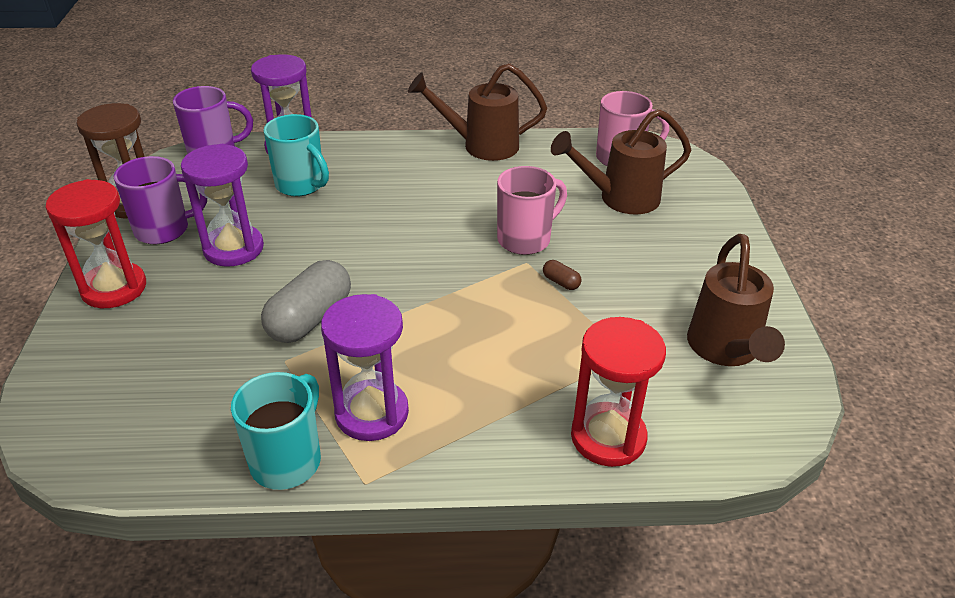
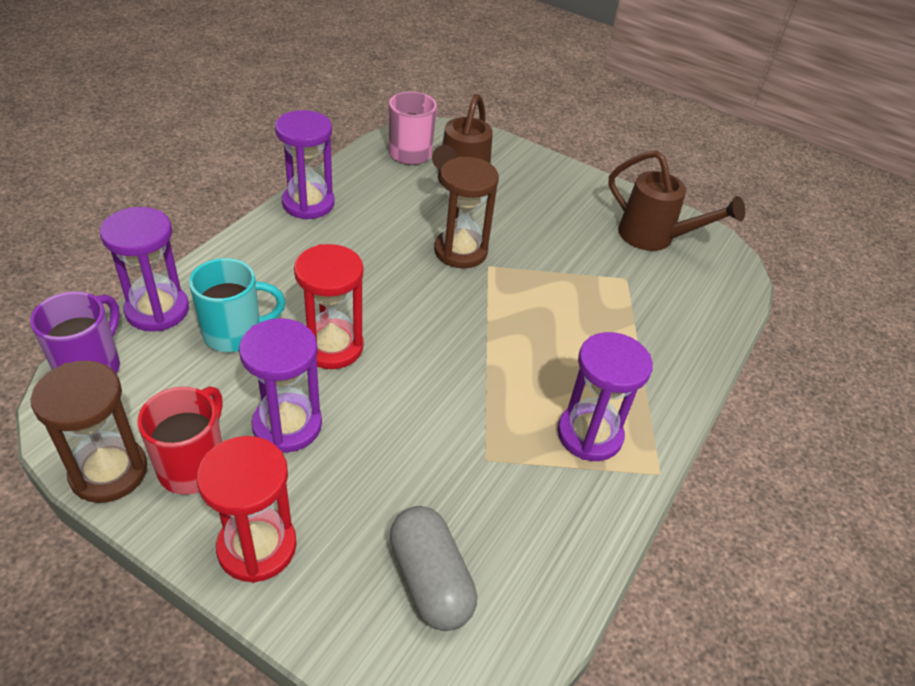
camera: 60 degrees left, 5 degrees up
purple mug [114,156,207,244] -> red mug [137,386,223,495]
turquoise mug [231,372,321,490] -> none
grey capsule [261,260,351,343] -> grey capsule moved to [390,506,477,631]
brown watering can [408,63,547,161] -> purple hourglass [275,110,335,219]
pink mug [497,166,567,255] -> brown hourglass [434,157,499,268]
brown capsule [543,260,581,290] -> none
red hourglass [571,317,666,467] -> red hourglass moved to [294,244,364,369]

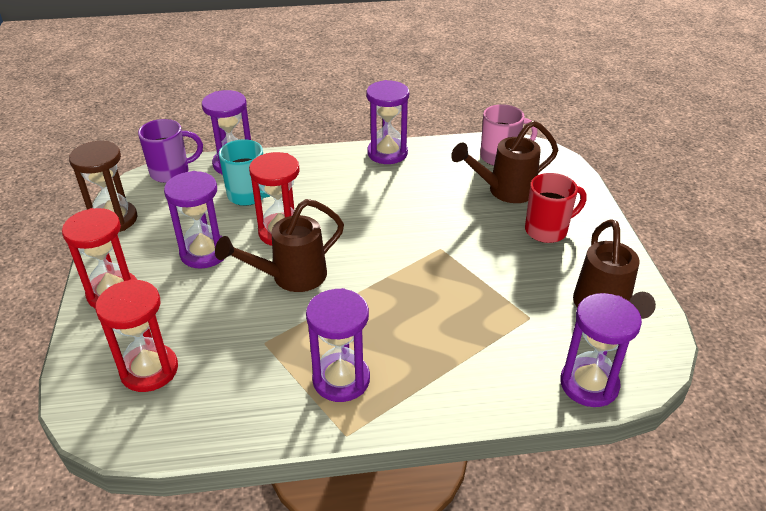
camera: 55 degrees right, 5 degrees down
red mug [137,386,223,495] -> red mug moved to [525,173,587,243]
grey capsule [390,506,477,631] -> red hourglass [95,279,178,392]
brown hourglass [434,157,499,268] -> none
none -> brown watering can [215,199,344,292]
none -> purple hourglass [560,293,642,407]

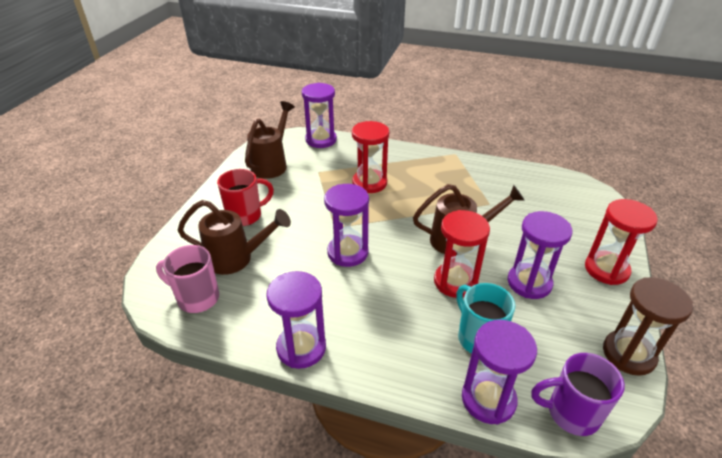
camera: 155 degrees left, 0 degrees up
red hourglass [95,279,178,392] -> red hourglass moved to [352,121,389,193]
purple hourglass [306,288,370,402] -> purple hourglass moved to [324,184,369,267]
red mug [525,173,587,243] -> red mug turned 150 degrees clockwise [217,169,274,226]

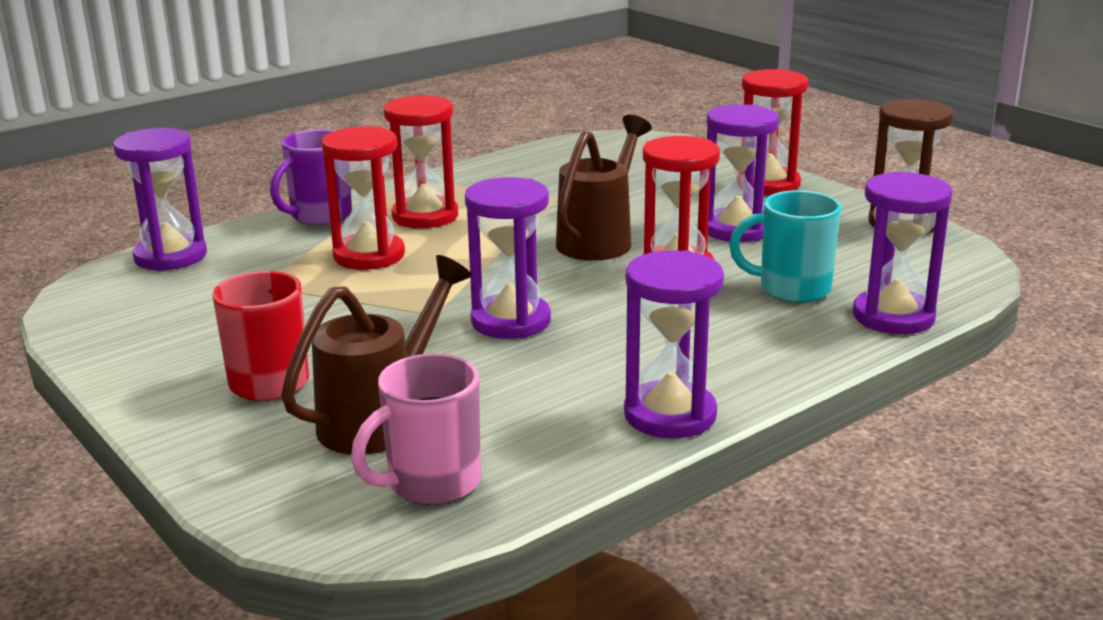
camera: 55 degrees left, 15 degrees down
brown watering can [245,101,295,179] -> none
purple mug [531,353,625,436] -> purple mug moved to [270,129,352,225]
none -> red hourglass [384,95,458,228]

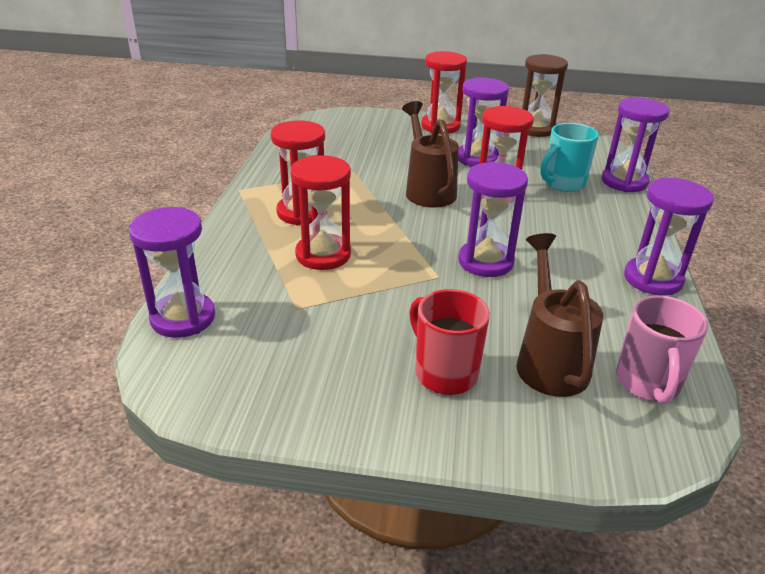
camera: 45 degrees left, 10 degrees up
purple mug [270,129,352,225] -> none

